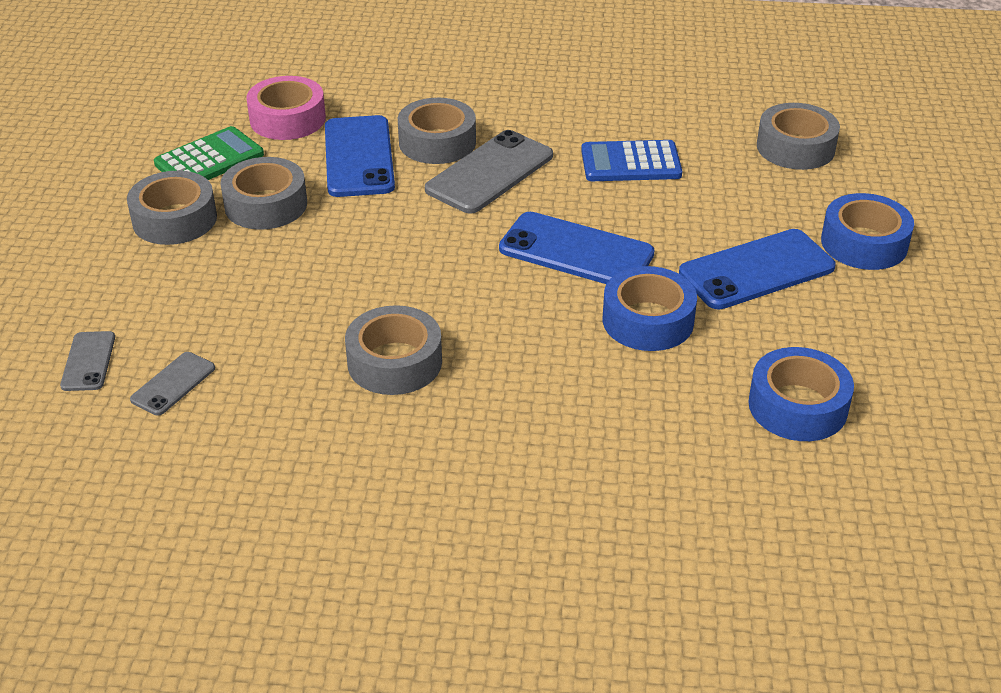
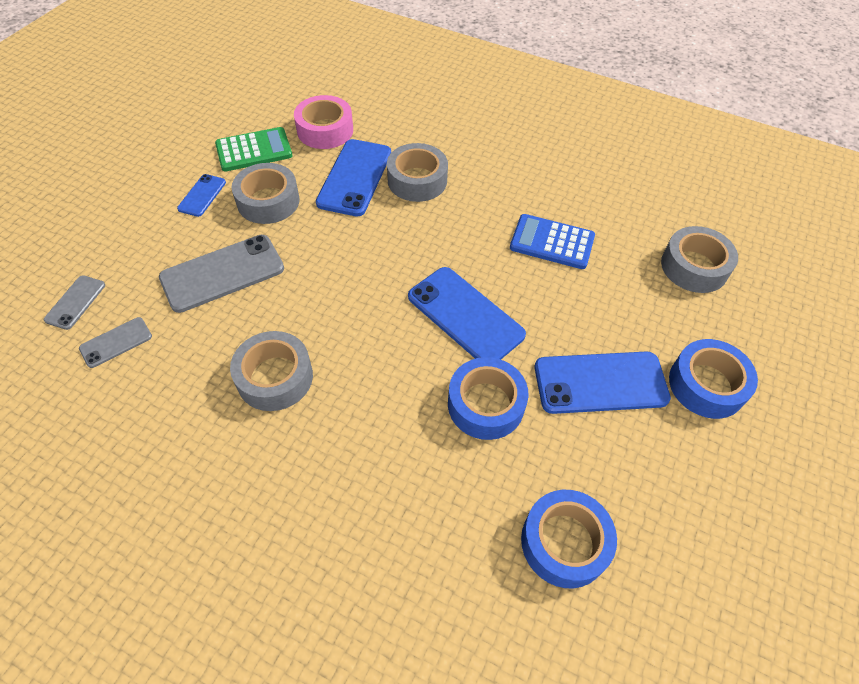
camera: 20 degrees right, 15 degrees up
grey tape [127,171,217,245] -> blue phone [177,174,226,217]
grey phone [425,130,553,214] -> grey phone moved to [159,235,284,313]

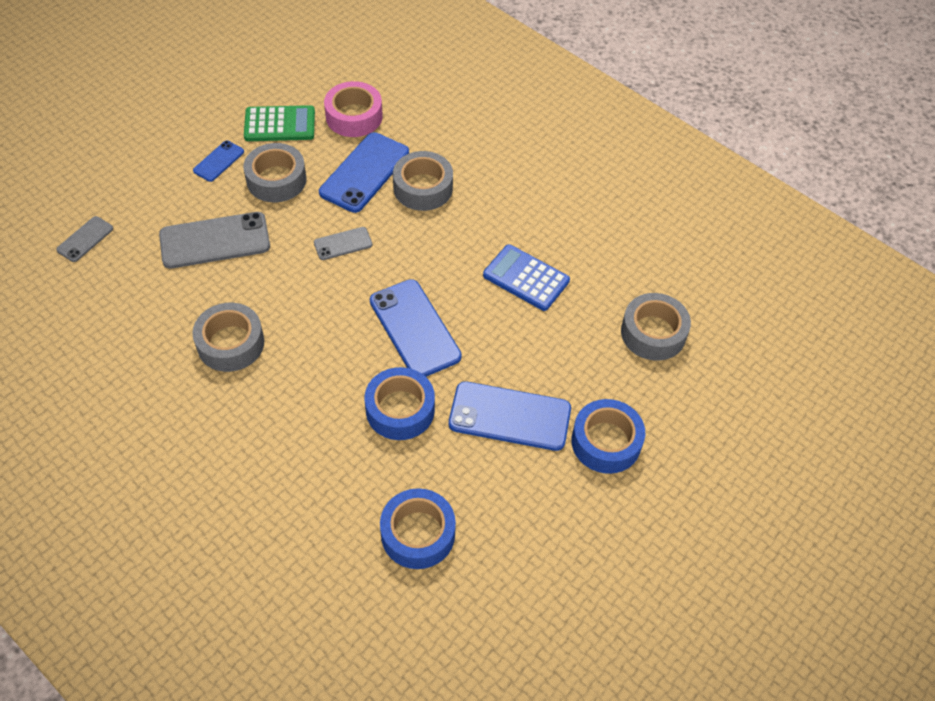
camera: 15 degrees right, 0 degrees up
grey phone [79,317,152,368] -> grey phone moved to [314,227,372,260]

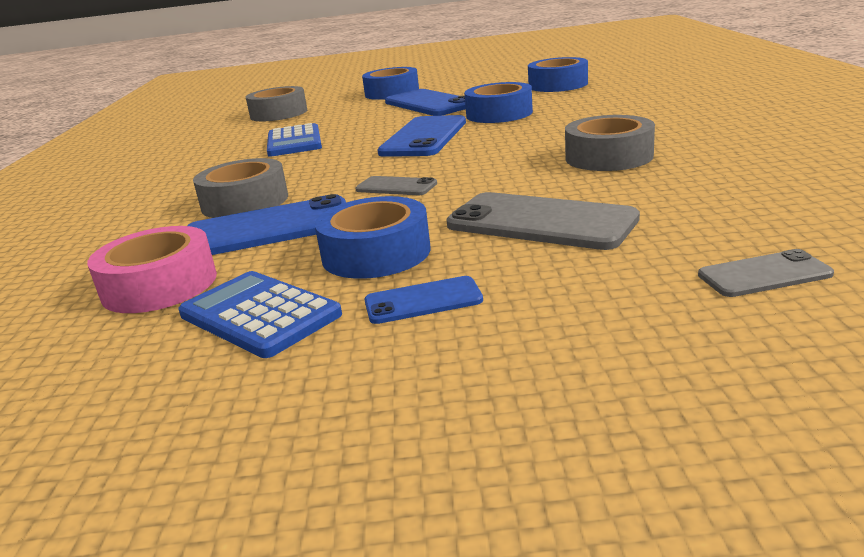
camera: 130 degrees left, 30 degrees down
grey tape [243,143,307,202] -> blue tape [315,196,430,279]
green calculator [244,105,315,141] -> blue calculator [178,271,342,358]

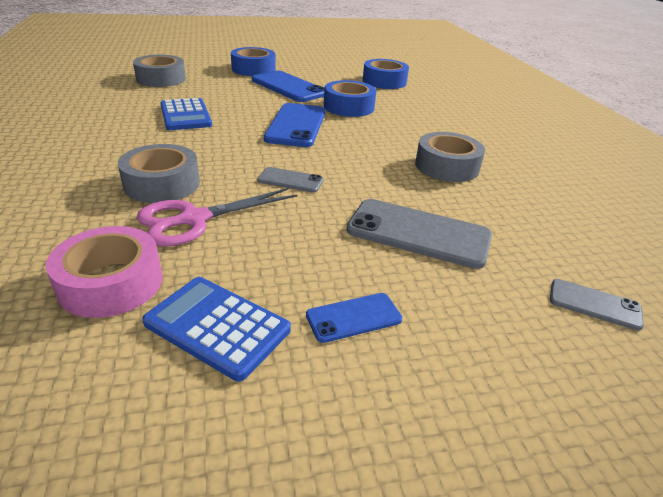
camera: 15 degrees left, 10 degrees up
blue phone [187,194,346,255] -> pink scissors [137,188,298,246]
blue tape [315,196,430,279] -> none
grey phone [698,249,834,297] -> grey phone turned 45 degrees clockwise [550,279,644,331]

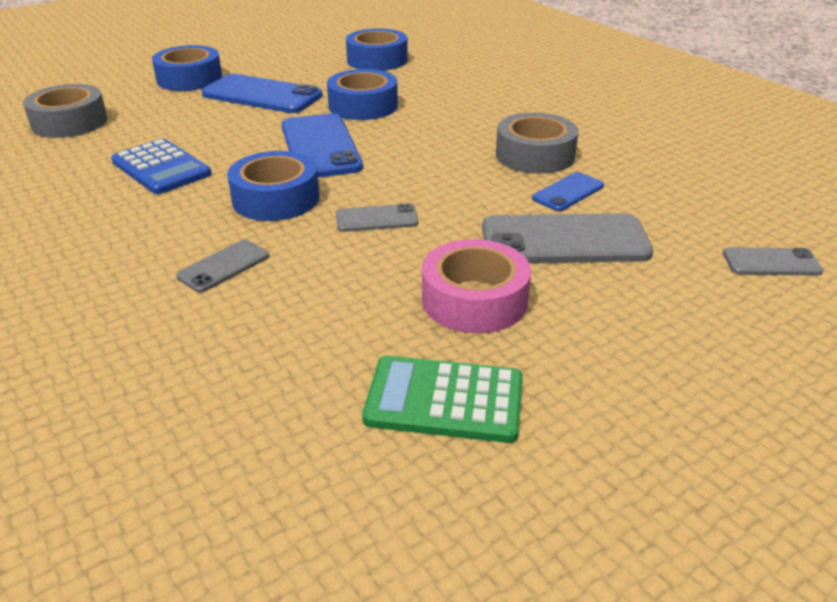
camera: 20 degrees left, 0 degrees up
pink tape [46,226,163,318] -> pink tape moved to [422,239,531,333]
grey tape [118,144,200,203] -> grey phone [176,240,269,293]
pink scissors [137,188,298,246] -> none
blue calculator [142,277,291,381] -> green calculator [362,356,523,443]
blue phone [306,293,402,343] -> blue phone moved to [532,172,604,211]
none -> blue tape [227,151,320,221]

